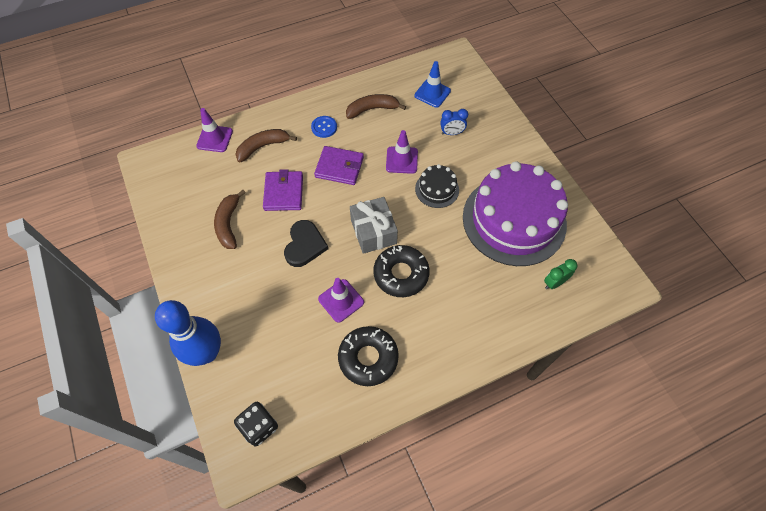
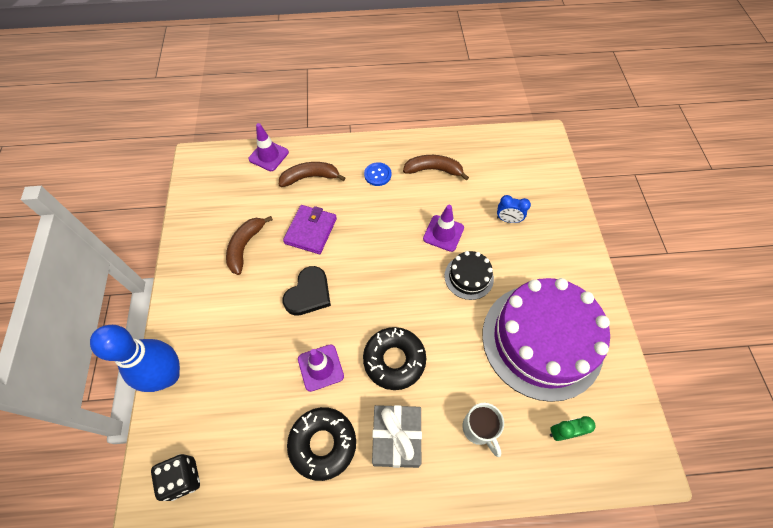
camera: 20 degrees right, 0 degrees up
purple wallet [314,146,364,185] -> none
grey gift [350,197,398,254] -> grey gift moved to [372,405,422,468]
blue traffic cone [414,61,451,108] -> none
none -> white mug [462,403,504,457]

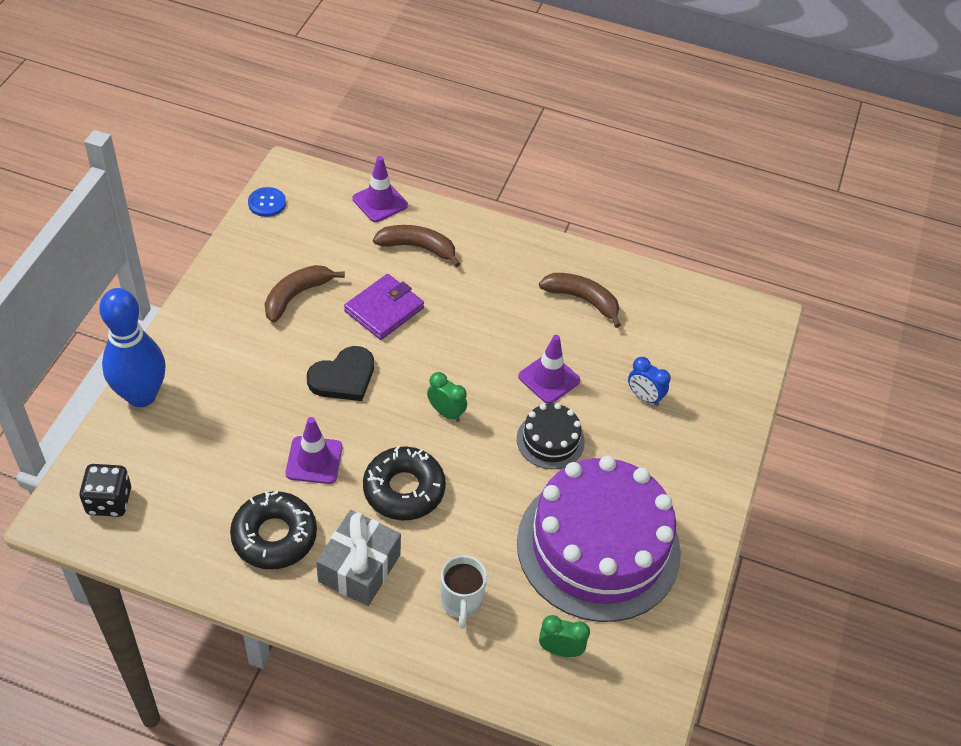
camera: 20 degrees right, 10 degrees down
blue button [364,162,392,186] -> blue button moved to [248,187,286,217]
none -> green clock [427,372,467,422]

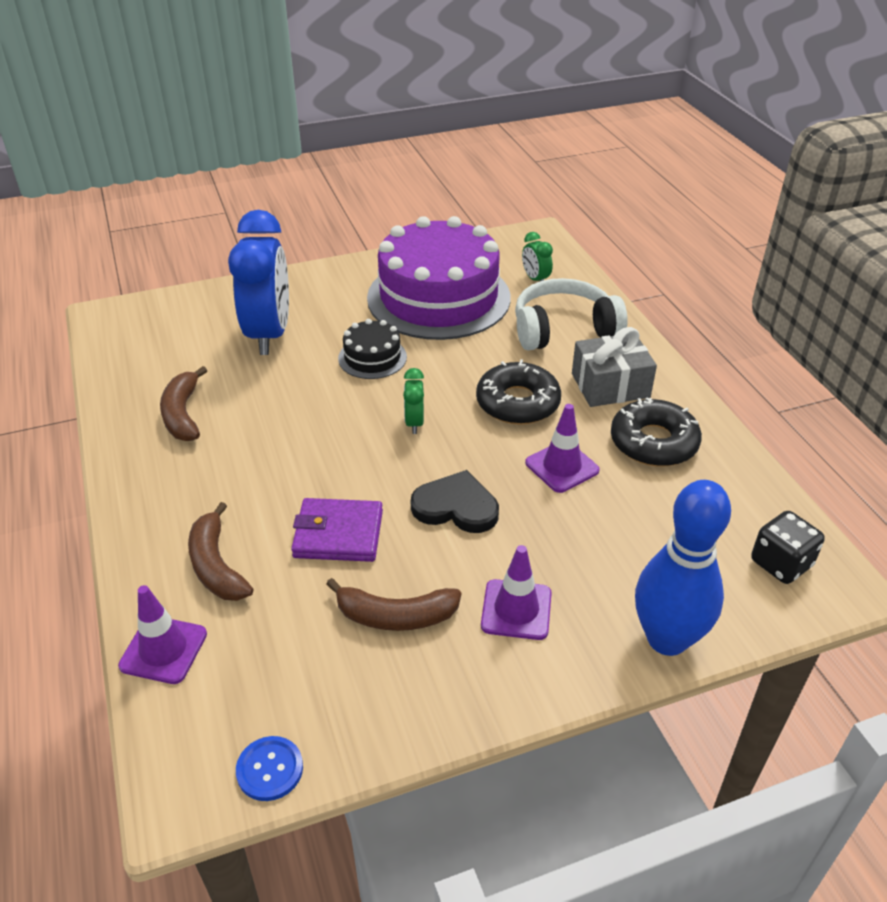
camera: 125 degrees left, 10 degrees down
white mug [440,555,487,628] -> white headphones [515,278,628,350]
purple traffic cone [518,335,580,404] -> purple traffic cone moved to [481,545,552,640]
blue clock [628,357,671,406] -> blue clock [228,210,289,355], size x2.36

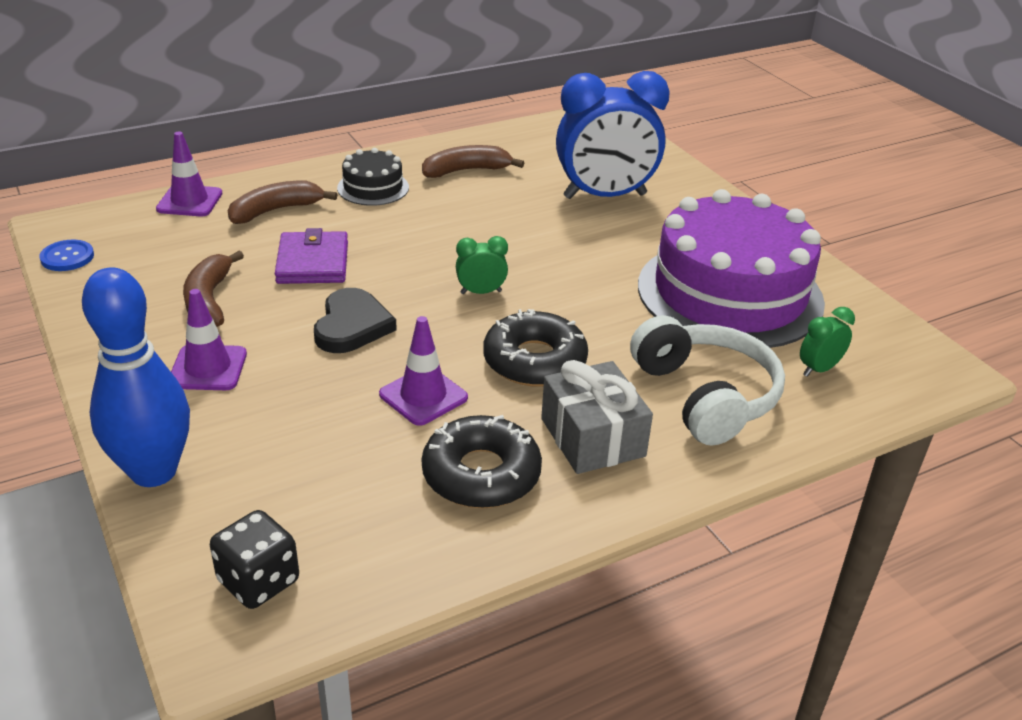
camera: 80 degrees right, 5 degrees down
black cake [338,319,407,379] -> black cake moved to [337,148,409,206]

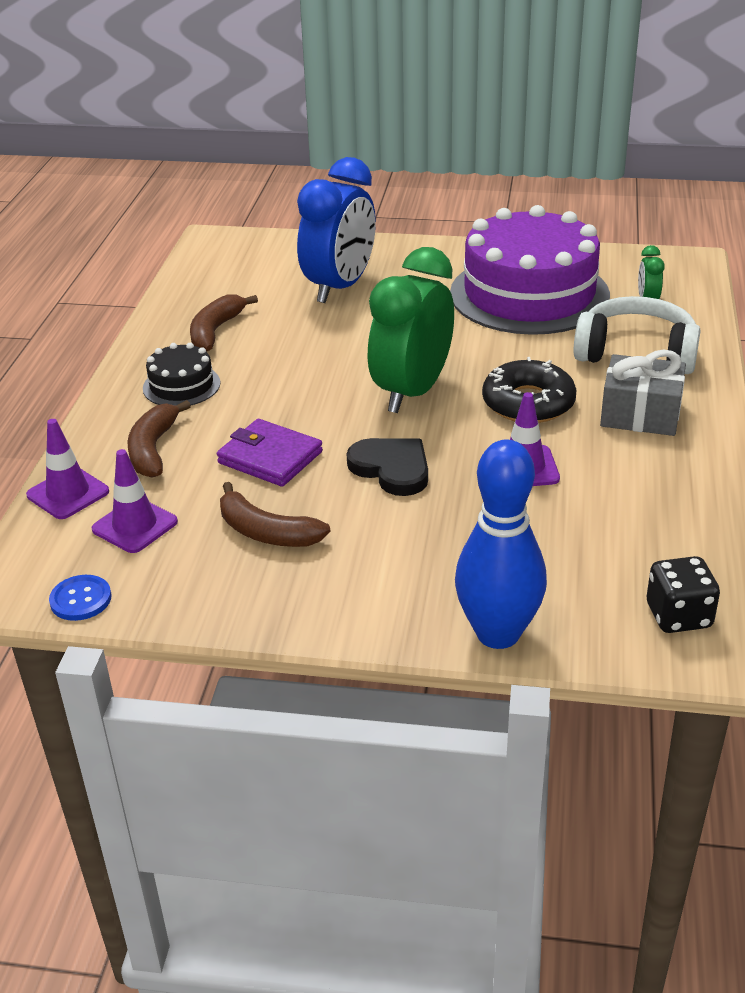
camera: 50 degrees left, 0 degrees up
purple traffic cone [171,289,247,390] -> purple traffic cone moved to [91,449,178,553]
black donut [422,415,542,508] -> none
green clock [456,236,508,294] -> green clock [368,247,454,413], size x2.36

